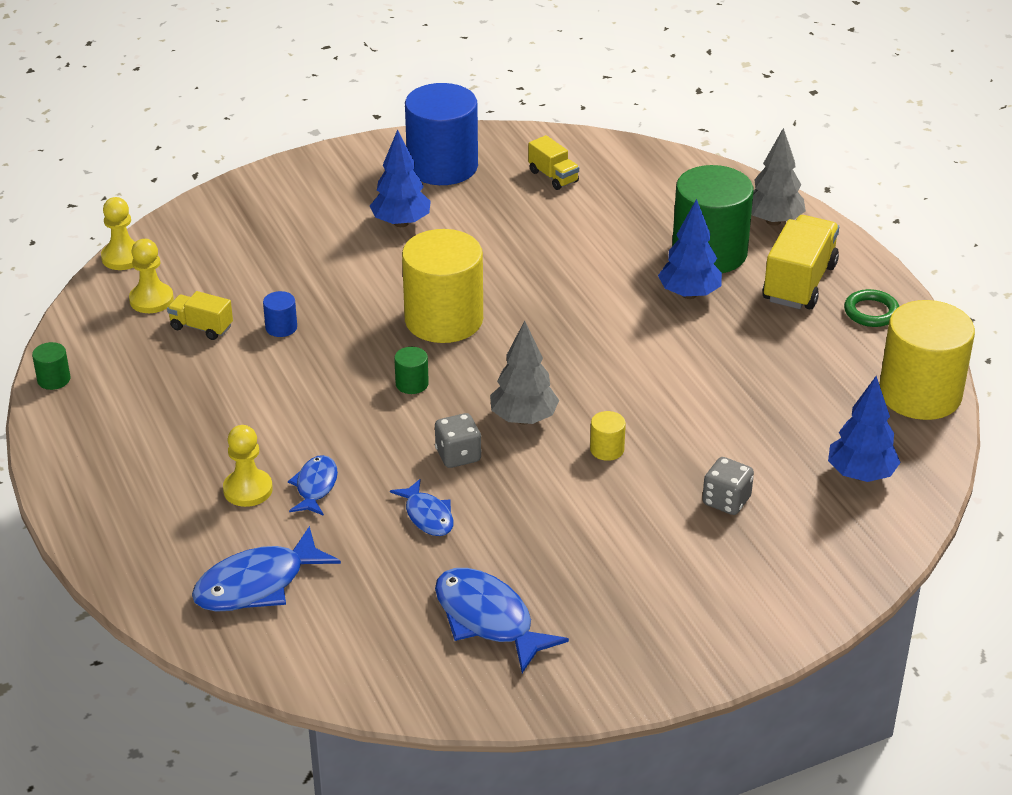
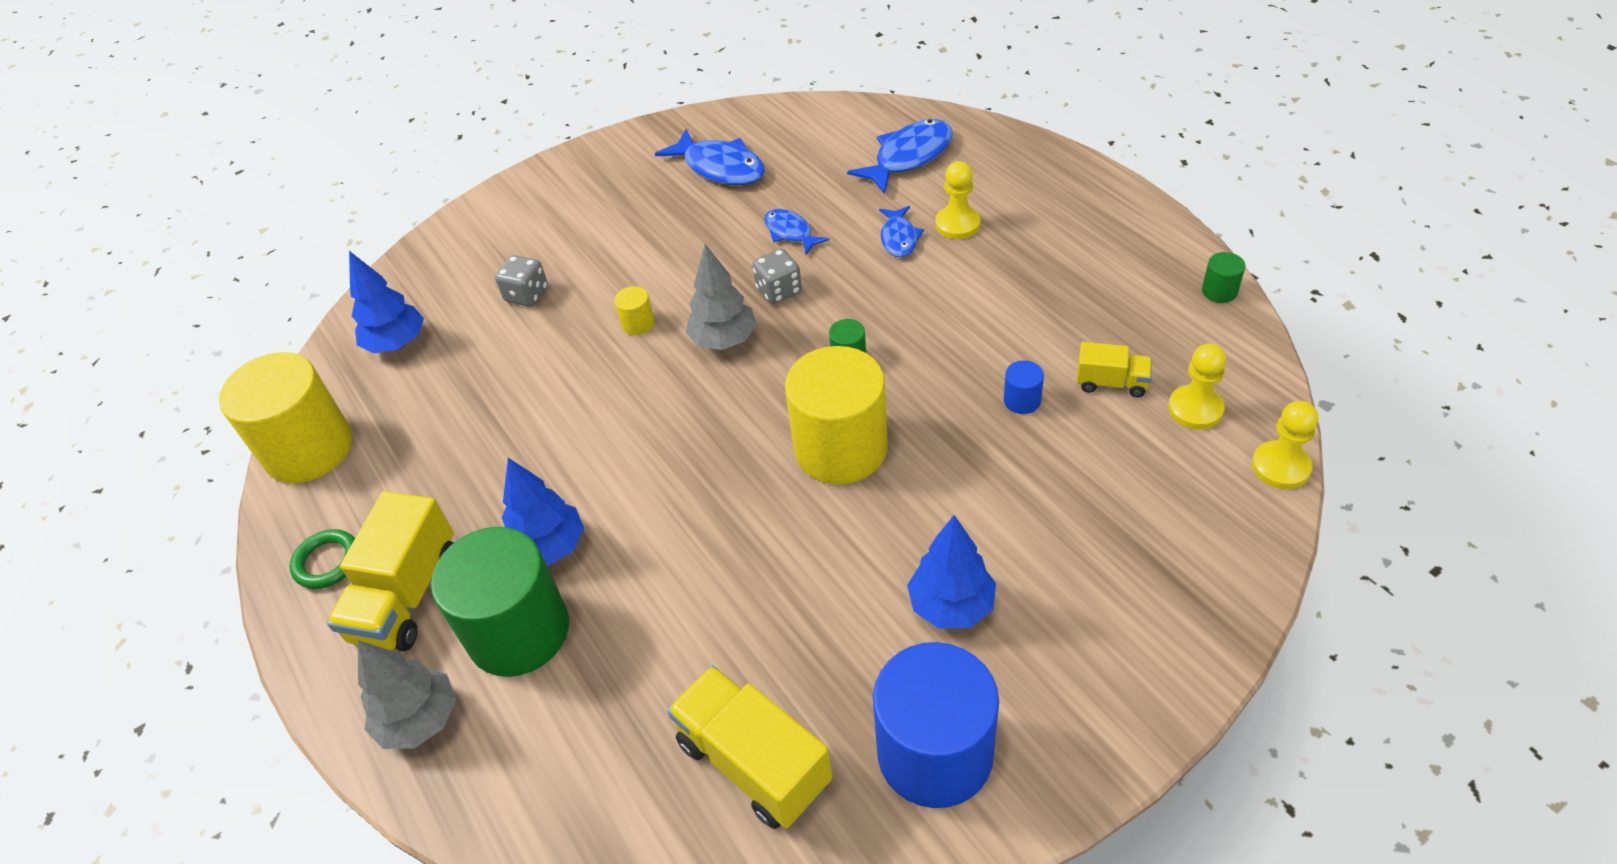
camera: 175 degrees right, 10 degrees up
yellow truck [528,135,579,190] -> yellow truck [667,666,833,829], size x1.83

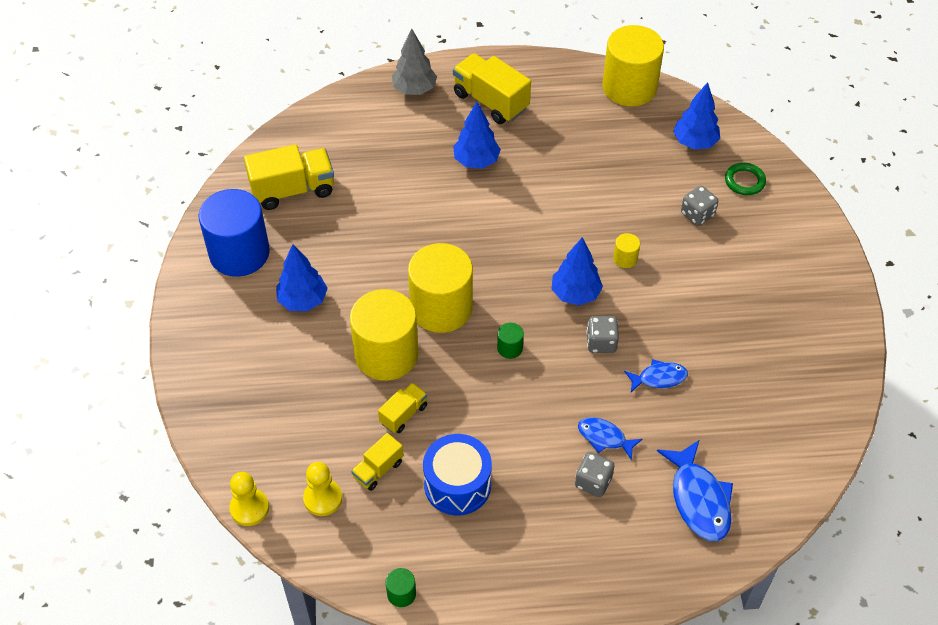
camera: 115 degrees right, 5 degrees up
green ring [290,529,355,589] -> green ring moved to [725,163,766,195]
green cylinder [431,527,569,677] -> none
blue fish [655,129,765,185] -> none
grey tree [686,244,757,350] -> blue tree [552,237,603,306]
yellow pawn [935,161,980,239] -> grey dice [575,452,615,497]
blue cylinder [1004,360,1044,414] -> yellow truck [378,383,427,433]
none -> yellow cylinder [350,289,419,381]
none -> blue drum [423,434,492,515]

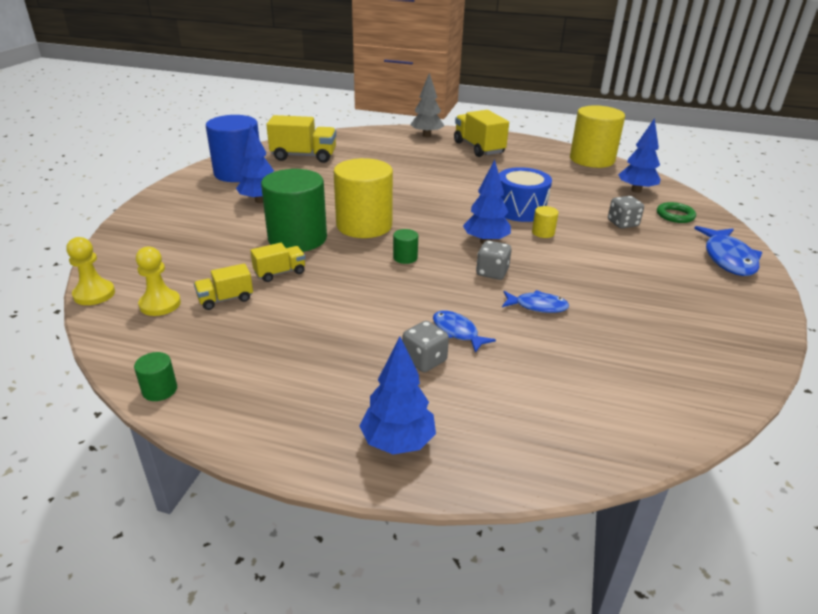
camera: 20 degrees right, 20 degrees down
yellow cylinder [350,289,419,381] -> green cylinder [261,169,327,252]
blue drum [423,434,492,515] -> blue drum moved to [499,167,552,222]
blue tree [453,102,501,169] -> blue tree moved to [359,336,436,454]
blue fish [657,440,733,541] -> blue fish moved to [694,226,763,276]

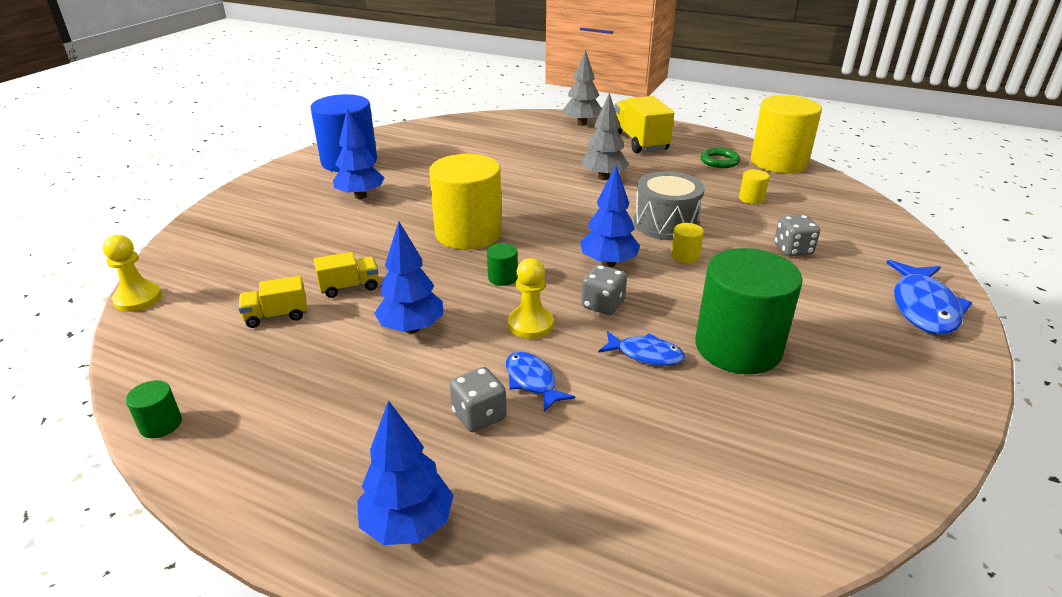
camera: 10 degrees right, 0 degrees up
yellow pawn [136,247,181,316] -> yellow pawn moved to [508,258,554,339]
green cylinder [261,169,327,252] -> green cylinder moved to [695,248,803,374]
yellow truck [266,115,336,163] -> none
blue drum [499,167,552,222] -> grey drum [634,171,705,240]
blue tree [618,118,661,193] -> blue tree moved to [374,221,443,334]
green ring [657,202,696,223] -> green ring moved to [700,148,740,168]
none -> grey tree [581,93,629,180]
none -> yellow cylinder [739,170,769,204]

